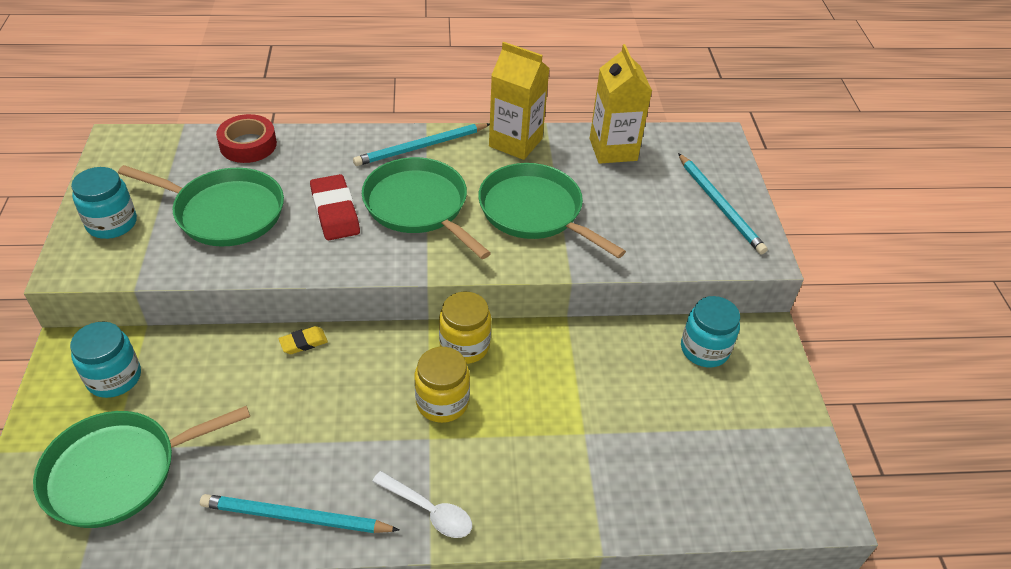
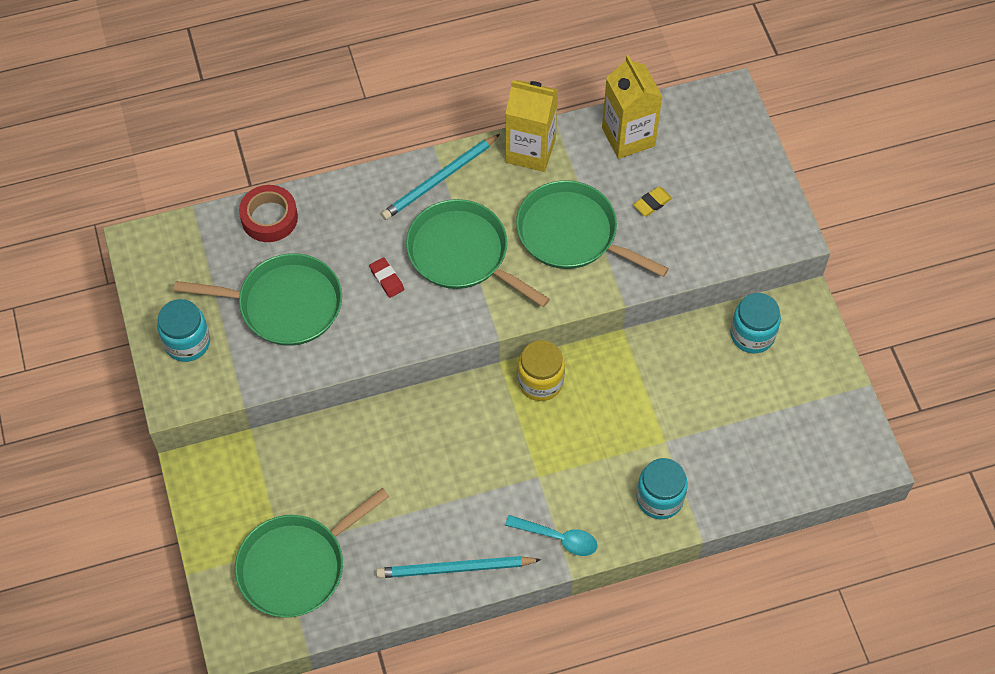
camera: 10 degrees left, 15 degrees up
turquoise jar [70,322,141,398] -> turquoise jar moved to [636,458,688,519]
yellow eraser [278,326,328,354] -> yellow eraser moved to [633,187,672,216]
red eraser [310,174,360,240] -> red eraser [369,257,404,298], size x0.54
white spoon [372,471,472,538] -> turquoise spoon [505,515,598,556]
yellow jar [414,347,470,423] -> none
turquoise pencil [678,153,768,254] -> none

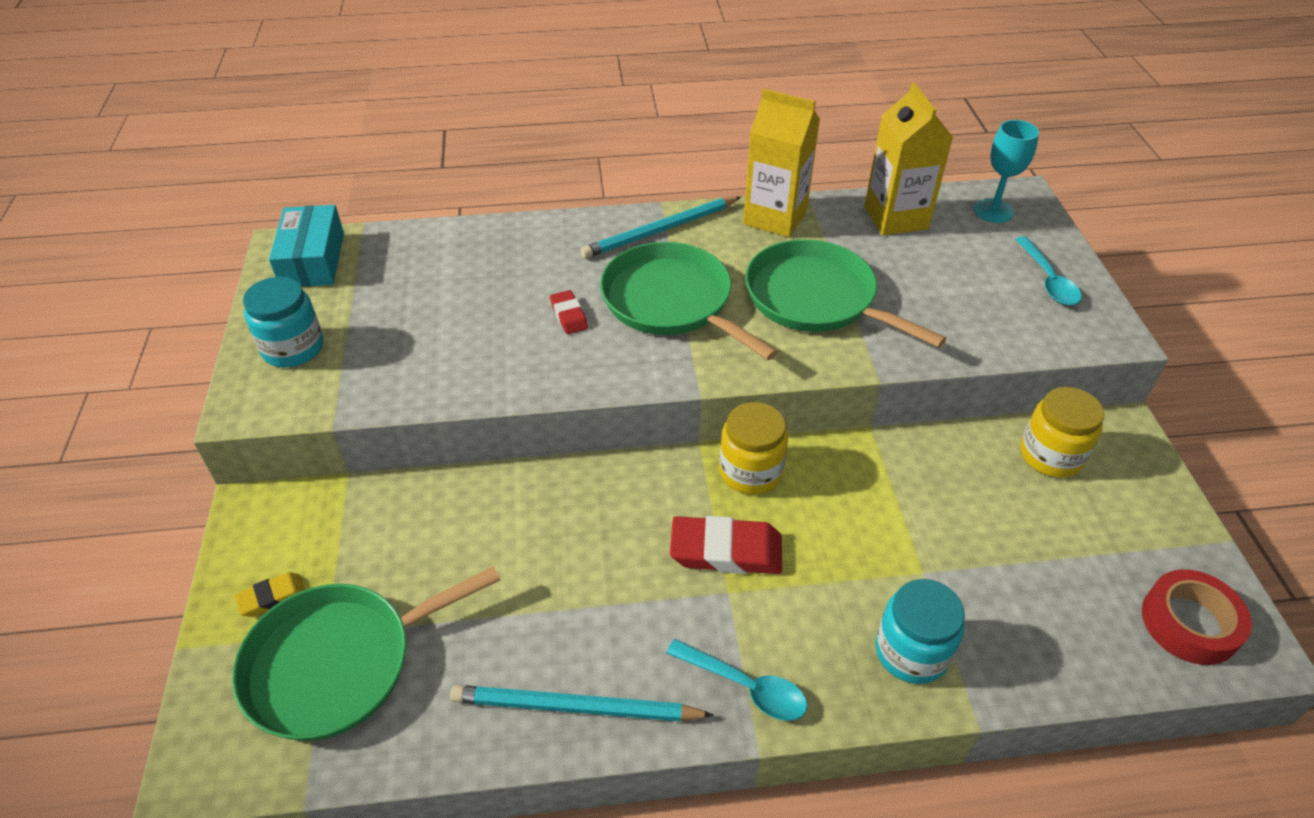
camera: 10 degrees right, 15 degrees down
green pan [174,253,342,346] -> none
red tape [239,185,298,242] -> red tape moved to [1142,569,1252,665]
yellow eraser [633,187,672,216] -> yellow eraser moved to [234,572,305,617]
turquoise jar [730,293,781,353] -> yellow jar [1020,387,1104,478]
none -> turquoise box [269,205,344,287]
none -> red eraser [670,516,782,574]
none -> turquoise goblet [974,120,1039,223]
none -> turquoise spoon [1015,236,1082,305]

